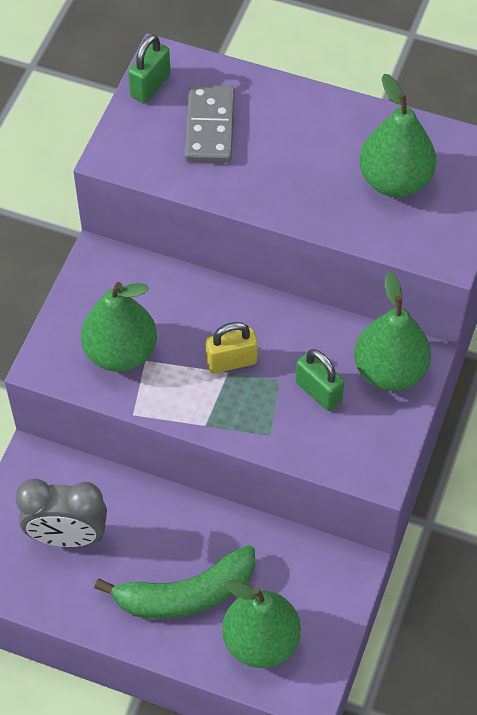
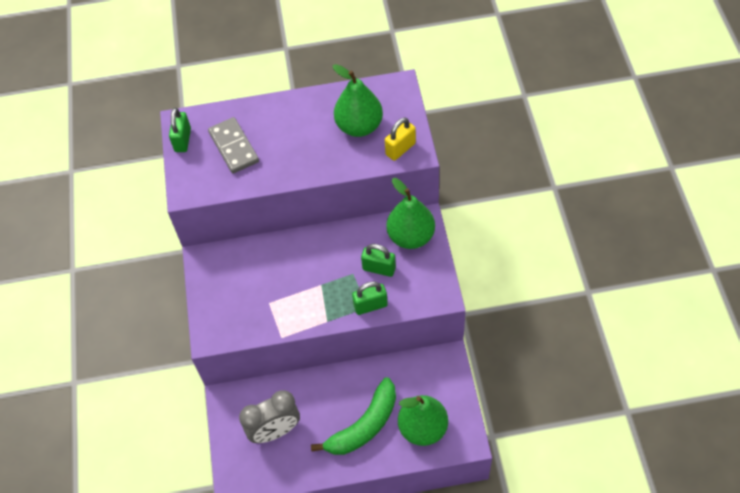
camera: 25 degrees left, 0 degrees up
green pear [81,282,157,372] -> none
yellow padlock [206,322,258,374] -> yellow padlock moved to [385,118,416,161]
none -> green padlock [352,282,388,315]

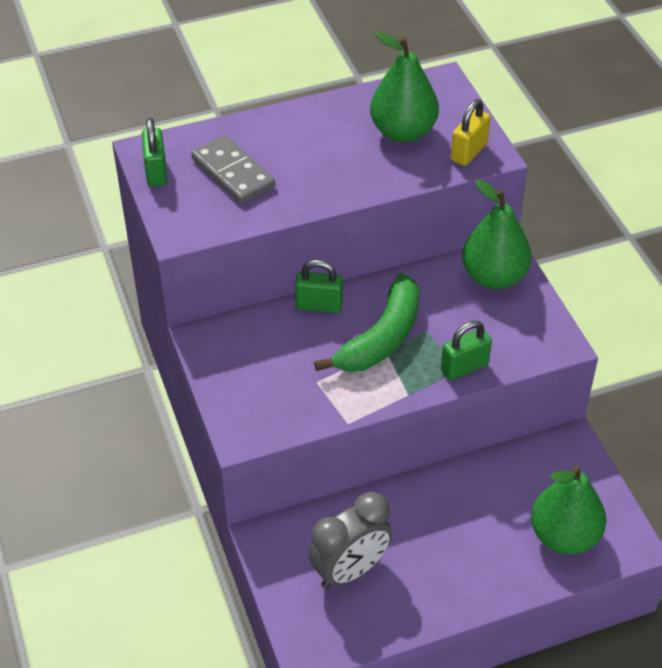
camera: 15 degrees left, 10 degrees down
green banana [311,377,396,455] -> green banana moved to [314,273,420,372]
green padlock [361,244,396,277] -> green padlock moved to [295,260,343,313]

